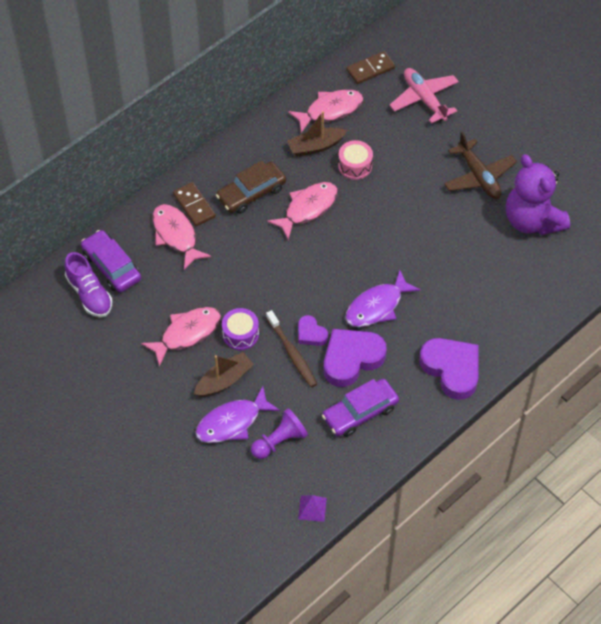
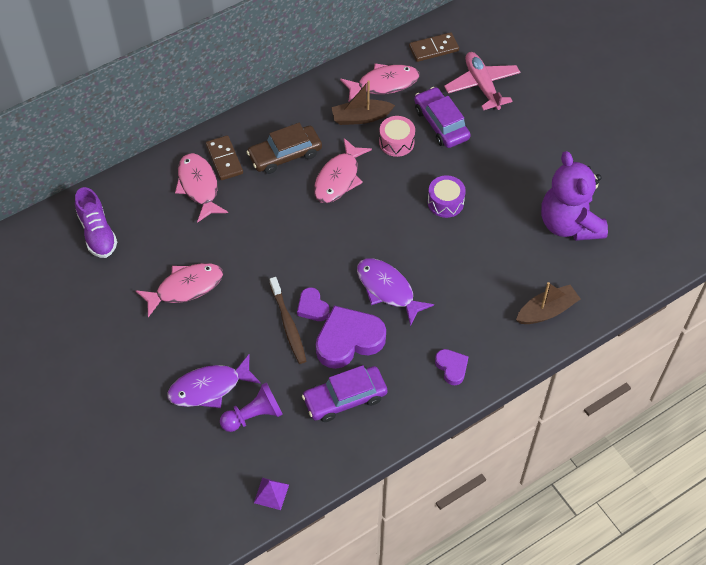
camera: 10 degrees right, 0 degrees up
purple car [81,230,141,292] -> purple car moved to [414,87,471,148]
brown boat [194,352,254,397] -> brown boat moved to [516,282,580,324]
purple drum [222,308,259,350] -> purple drum moved to [428,175,466,218]
pink fish [267,182,338,240] -> pink fish turned 150 degrees clockwise [314,138,372,203]
purple fish [345,270,421,327] -> purple fish turned 75 degrees clockwise [357,258,434,326]
purple heart [419,338,478,400] -> purple heart [435,349,469,385], size x0.52
brown plane [444,132,517,199] -> none

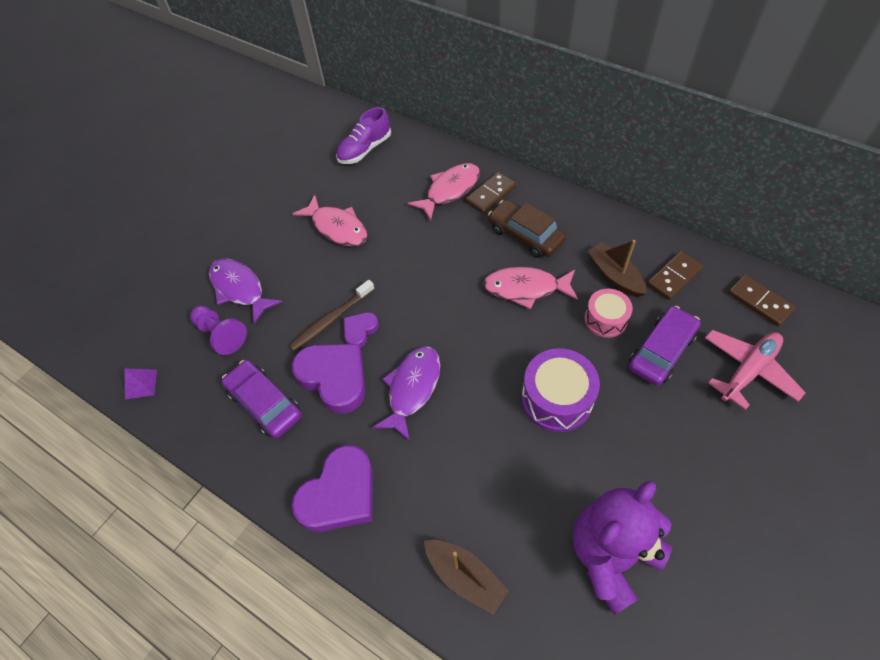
camera: 70 degrees right, 0 degrees up
pink fish [340,63,419,102] -> brown domino [647,251,703,300]
purple drum [428,175,466,218] -> purple drum [522,348,600,432], size x1.56
purple heart [435,349,469,385] -> purple heart [292,445,373,532], size x1.92

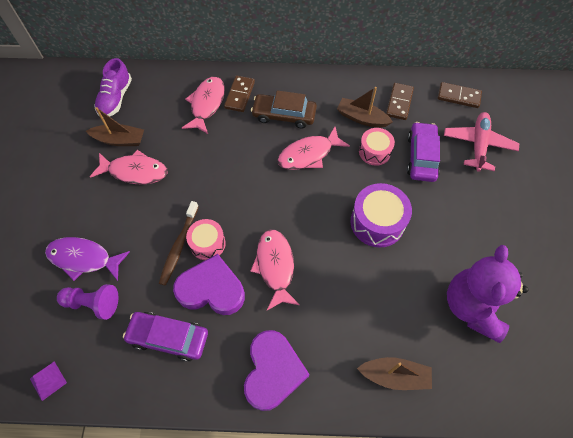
camera: 35 degrees left, 5 degrees up
purple heart [344,312,379,348] -> pink drum [186,219,226,260]
purple fish [372,346,440,441] -> pink fish [250,229,300,310]
none -> brown boat [86,107,144,146]

